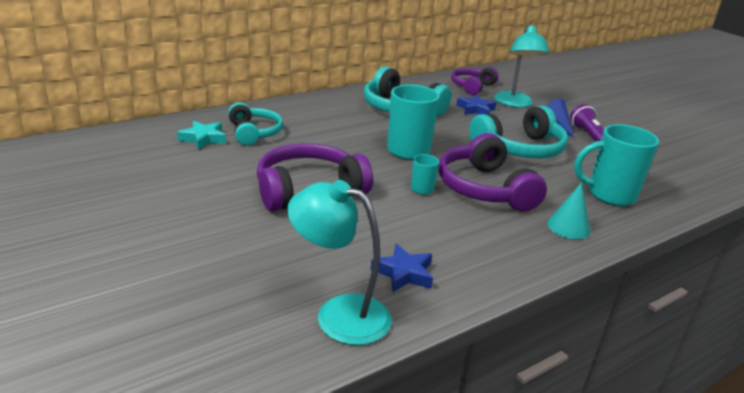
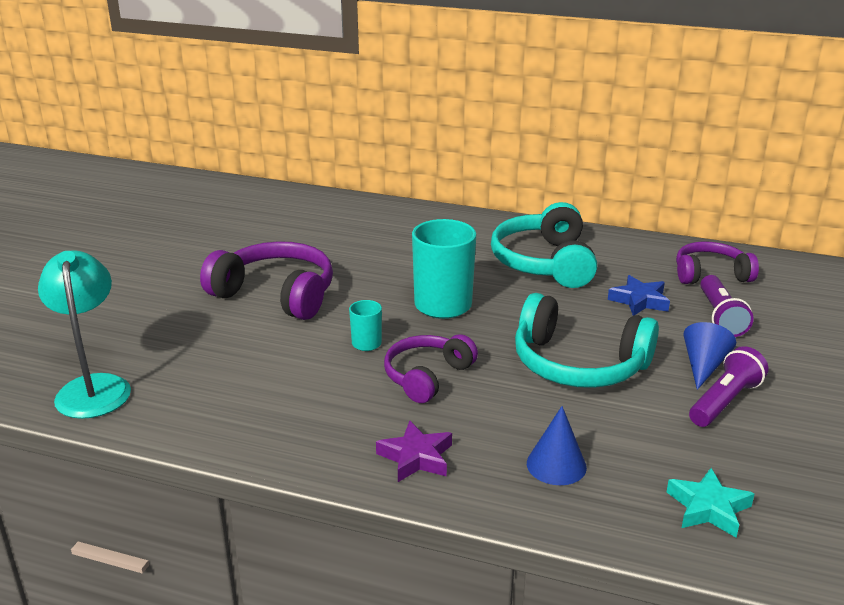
camera: 55 degrees right, 0 degrees up
turquoise star [177,121,226,150] -> turquoise star moved to [667,468,754,538]
turquoise headphones [228,102,283,145] -> none
blue star [371,244,433,293] -> none
purple headphones [439,133,547,212] -> purple headphones [384,334,478,403], size x0.65
turquoise lamp [494,24,550,108] -> purple flashlight [700,275,754,337]
turquoise cone [547,182,590,239] -> purple star [376,421,452,482]
turquoise mug [574,124,659,206] -> blue cone [527,406,587,485]

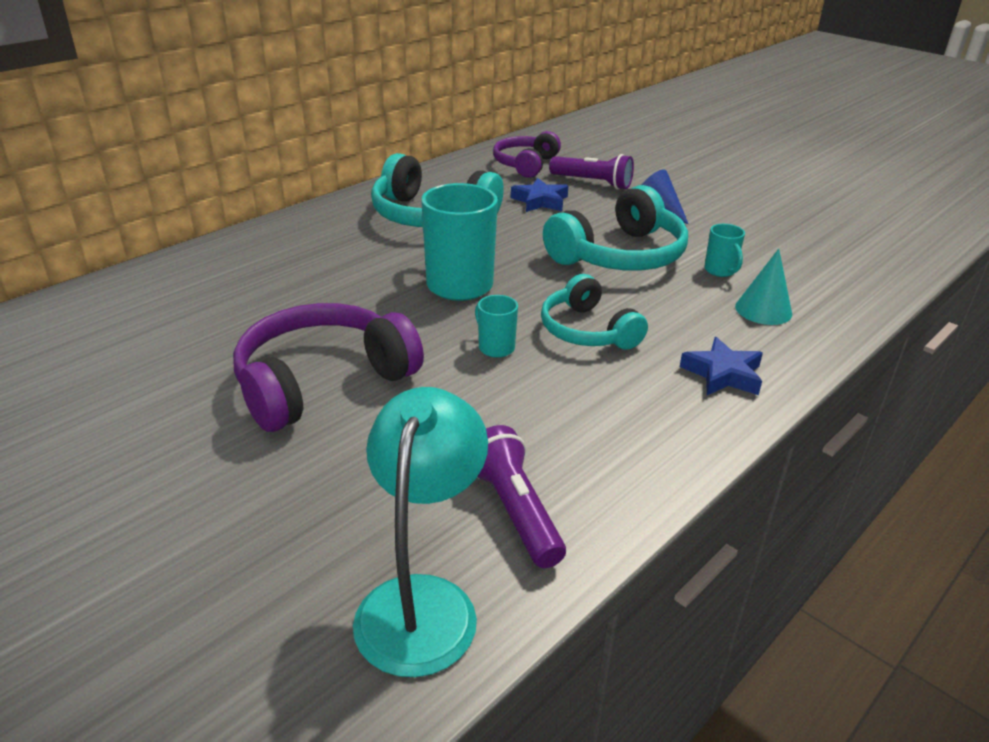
camera: 65 degrees left, 5 degrees up
turquoise lamp [38,250,131,419] -> turquoise lamp turned 90 degrees clockwise [353,387,488,677]
purple star [376,421,452,482] -> blue star [680,337,763,395]
purple headphones [384,334,478,403] -> turquoise headphones [541,274,648,350]
blue cone [527,406,587,485] -> turquoise cone [735,249,792,325]
turquoise star [667,468,754,538] -> none
purple flashlight [689,346,768,427] -> purple flashlight moved to [477,425,566,568]
none -> turquoise mug [704,224,745,277]

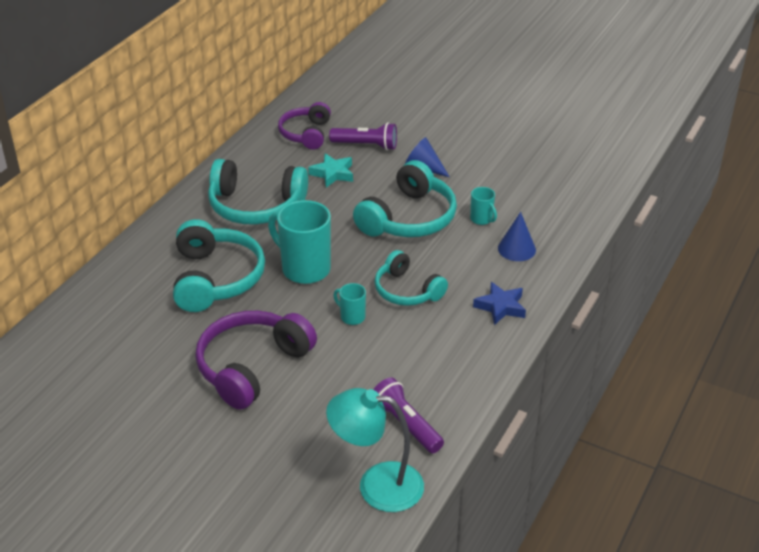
camera: 15 degrees left, 5 degrees up
turquoise lamp [353,387,488,677] -> turquoise lamp turned 75 degrees counterclockwise [326,388,424,512]
blue star [511,178,568,212] -> turquoise star [308,153,353,188]
turquoise cone [735,249,792,325] -> blue cone [498,212,536,261]
none -> turquoise headphones [173,219,265,312]

